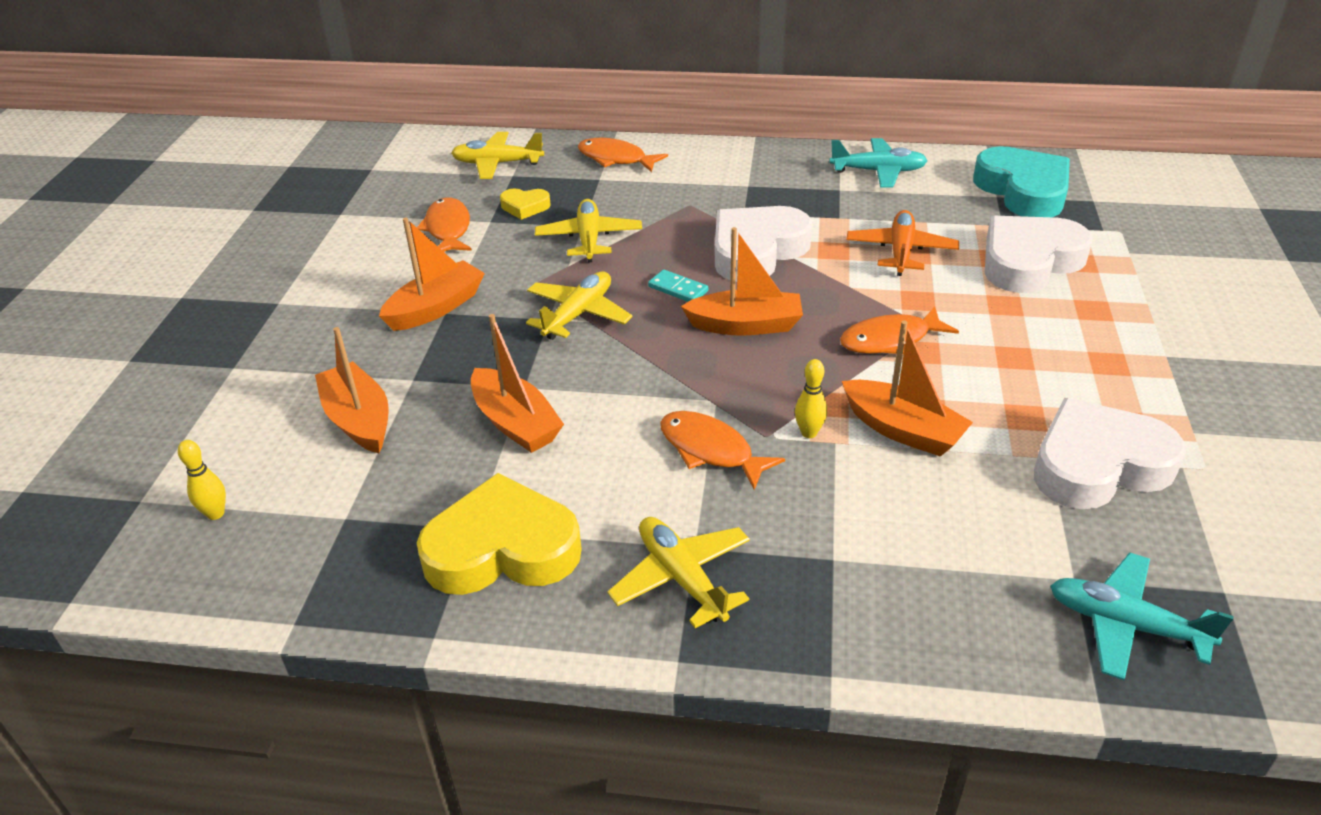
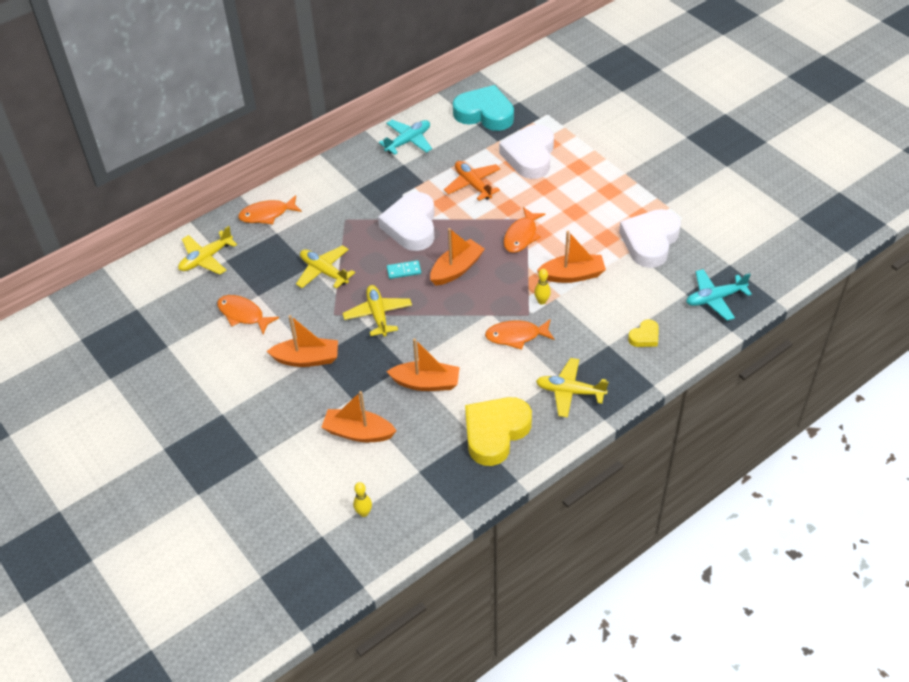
camera: 45 degrees left, 10 degrees up
orange boat [379,218,485,331] -> orange boat turned 90 degrees clockwise [267,315,338,367]
yellow heart [500,188,551,220] -> yellow heart moved to [628,319,659,347]

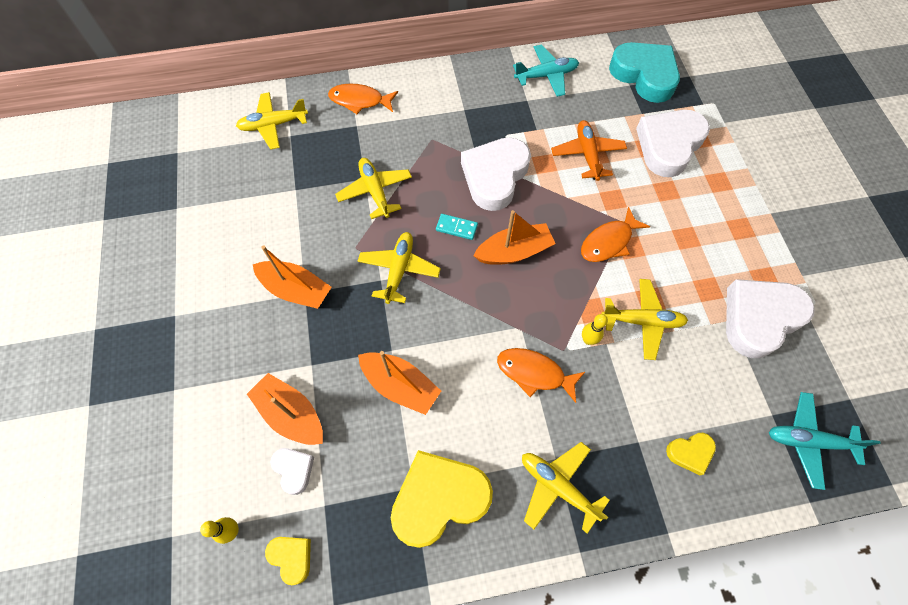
camera: 25 degrees right, 15 degrees up
orange fish [217,295,279,334] -> none
orange boat [537,231,606,283] -> yellow plane [602,279,688,360]
none -> yellow heart [265,537,311,585]
none -> white heart [270,448,314,495]

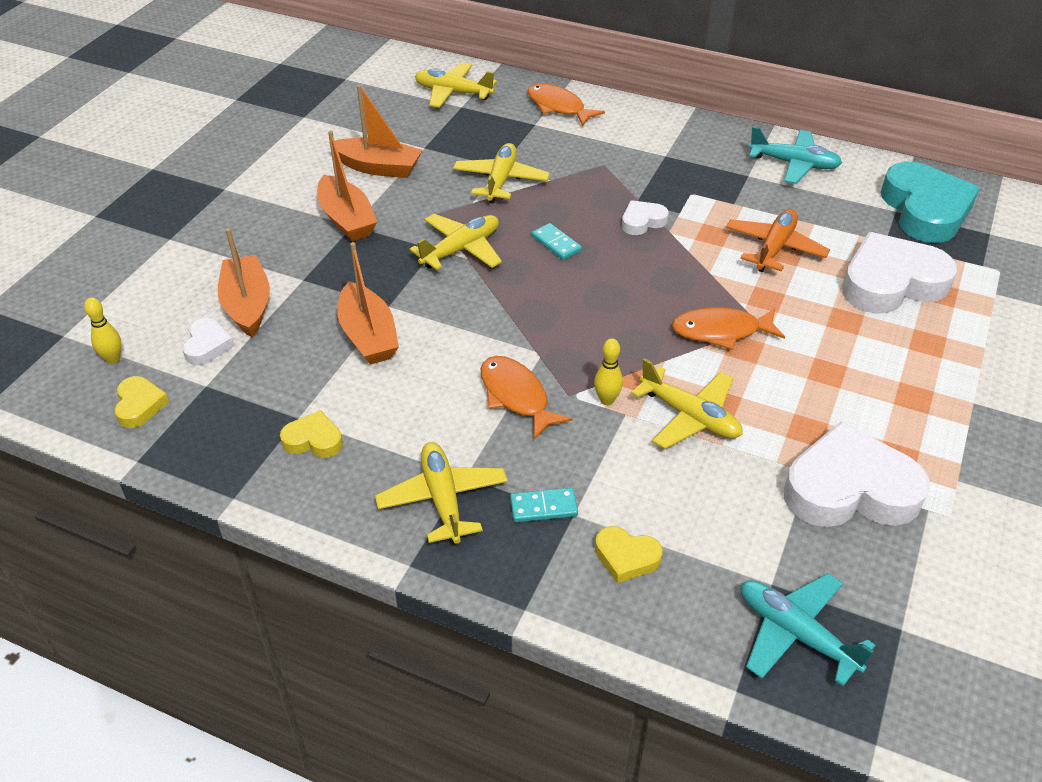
camera: 35 degrees right, 20 degrees down
yellow heart [391,450,493,548] -> yellow heart [280,410,343,458], size x0.47
white heart [461,138,531,211] -> white heart [622,200,669,235], size x0.47
orange boat [473,210,556,265] -> orange boat moved to [329,85,422,178]
none -> turquoise domino [510,488,578,522]

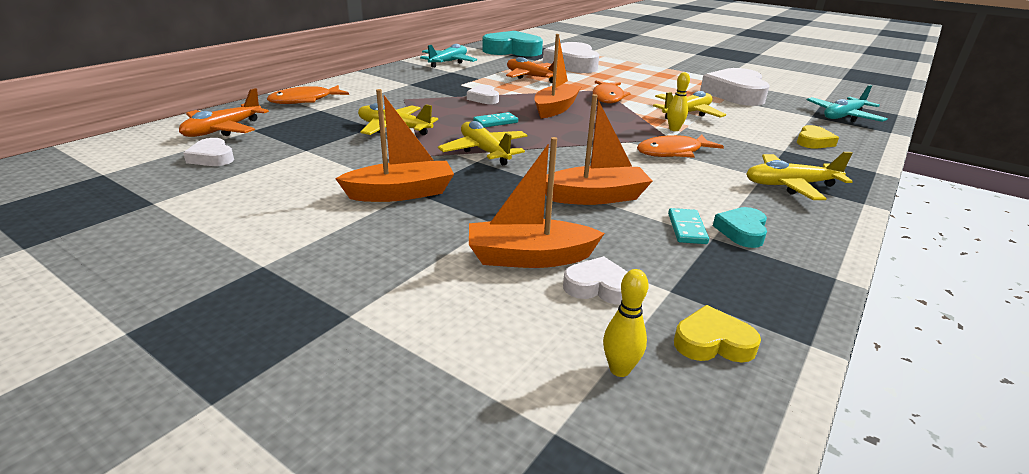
camera: 80 degrees left, 15 degrees down
yellow heart [280,410,343,458] -> turquoise heart [713,207,767,248]
orange boat [329,85,422,178] -> orange boat moved to [534,34,581,118]
yellow plane [415,62,497,108] -> orange plane [179,88,269,137]
turquoise domino [510,488,578,522] -> turquoise domino moved to [668,208,709,244]
none -> white heart [183,138,234,166]

